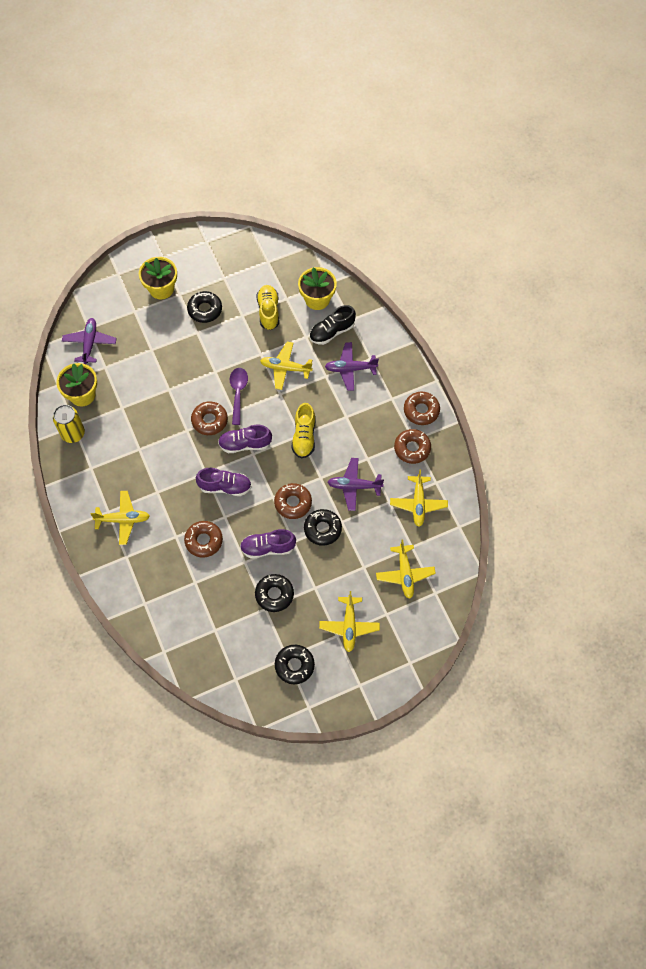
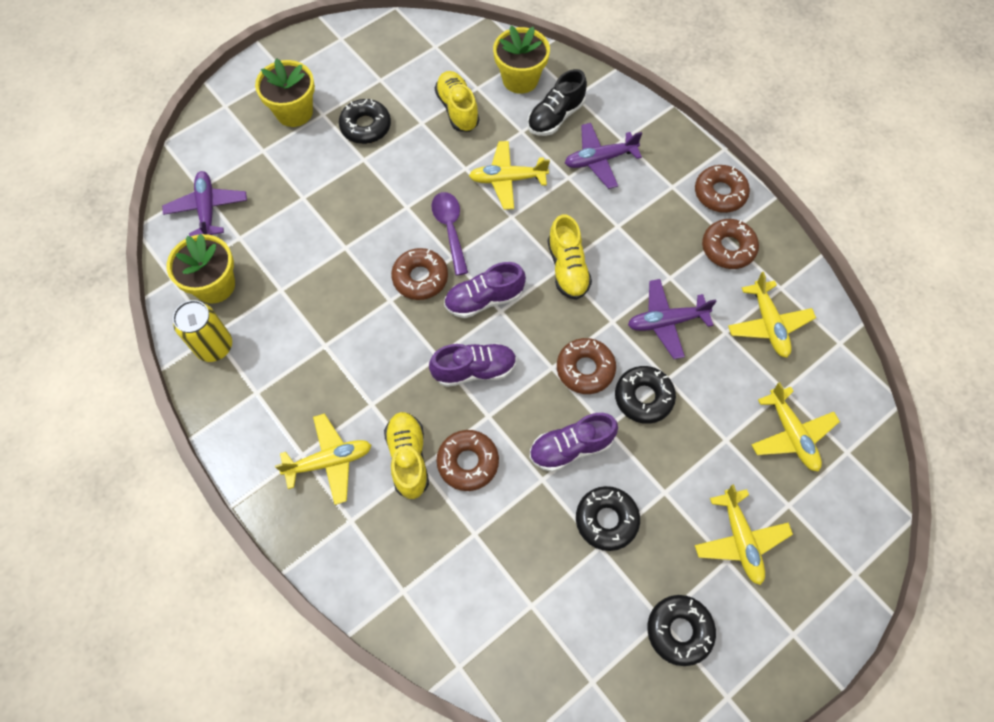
camera: 15 degrees left, 0 degrees up
none -> yellow shoe [384,412,429,499]

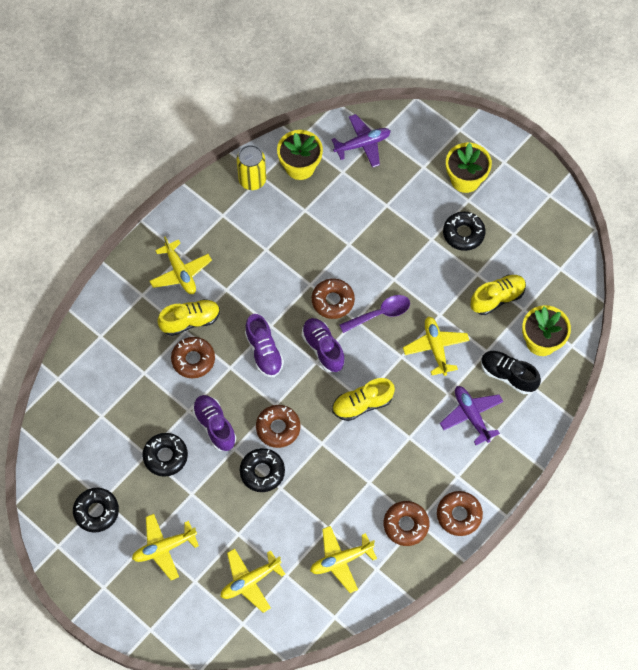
camera: 80 degrees right, 0 degrees up
purple plane [628,279,717,359] -> none

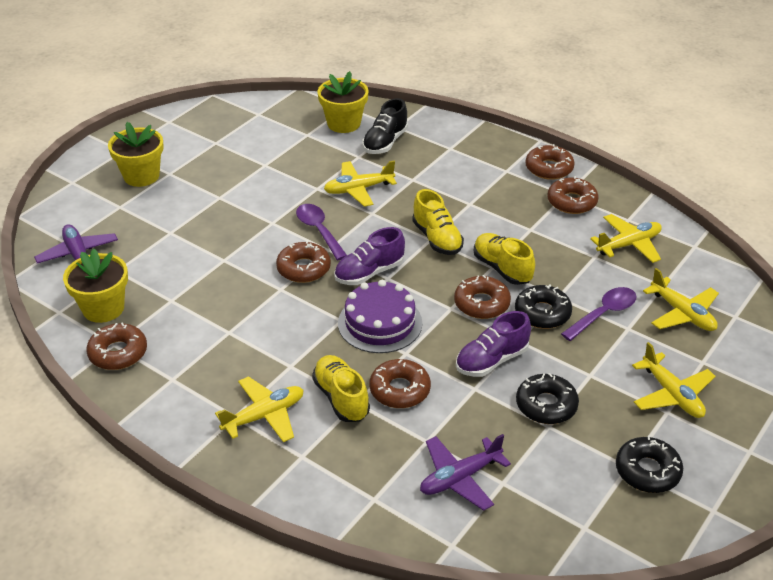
camera: 95 degrees left, 25 degrees down
yellow can [237,145,266,190] -> brown donut [86,323,147,370]
purple shoe [245,314,284,377] -> purple cake [338,280,422,353]
yellow plane [310,526,377,593] -> yellow plane turned 90 degrees counterclockwise [590,214,662,263]
purple plane [440,386,503,445] -> purple plane moved to [420,434,511,511]
black donut [443,211,485,251] -> none
yellow shoe [471,275,526,315] -> yellow shoe moved to [474,233,535,285]
none -> purple spoon [561,287,637,341]

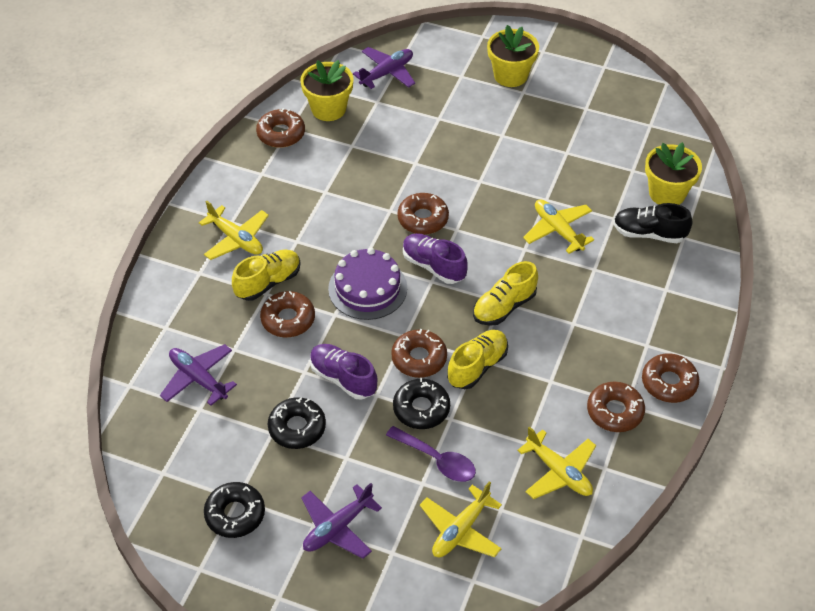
camera: 75 degrees right, 10 degrees up
purple spoon [296,204,347,260] -> none
yellow plane [632,342,716,418] -> purple plane [301,483,382,559]

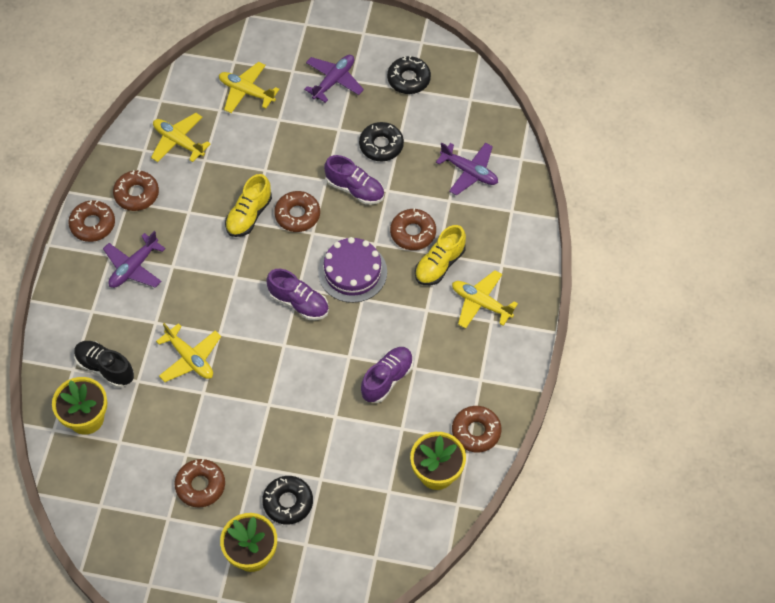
camera: 170 degrees right, 10 degrees up
purple plane [353,47,415,89] -> purple plane moved to [103,231,166,288]
purple spoon [386,426,476,482] -> none
black donut [393,378,450,429] -> black donut moved to [262,476,313,525]
brown donut [397,193,449,235] -> brown donut moved to [175,459,225,508]
yellow plane [420,481,502,557] -> yellow plane turned 90 degrees counterclockwise [219,62,280,113]
yellow shoe [473,261,538,326] -> none
black shoe [613,203,692,243] -> black shoe turned 150 degrees counterclockwise [74,341,134,388]
none -> purple shoe [361,347,413,403]

